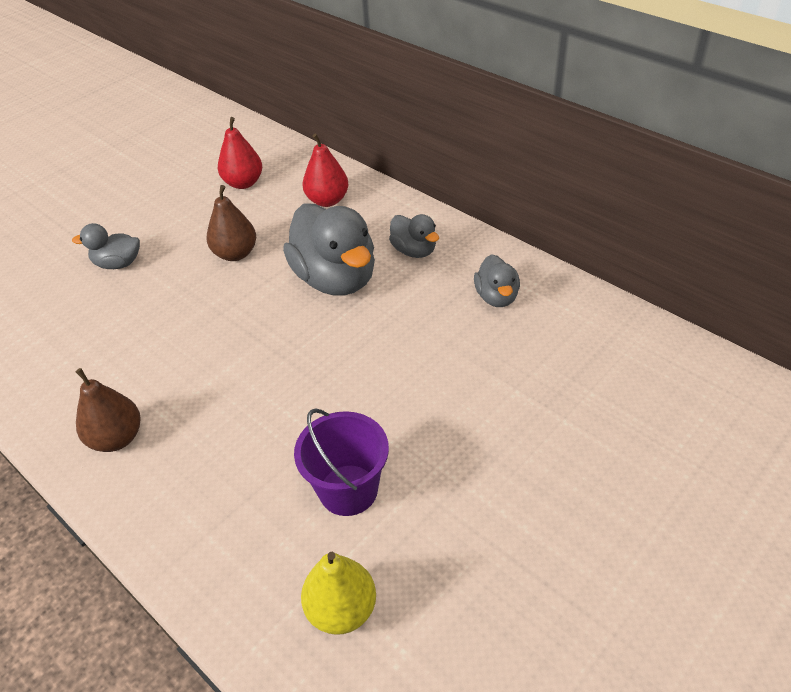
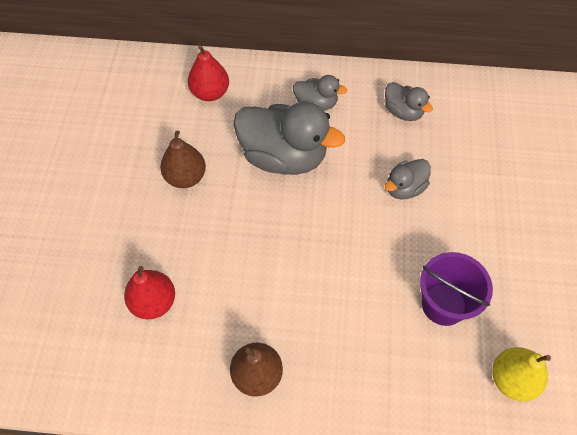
camera: 40 degrees left, 15 degrees up
grey duck [72,223,140,269] -> grey duck moved to [385,159,431,199]
red pear [218,117,262,189] -> red pear moved to [124,266,175,319]

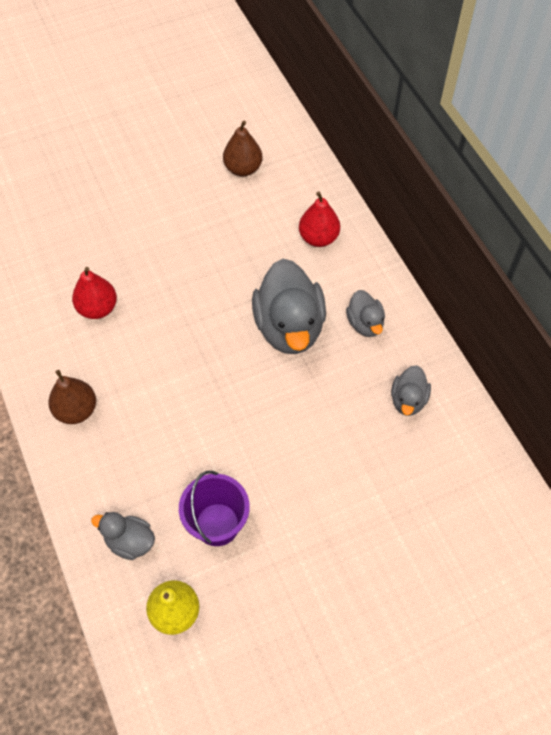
camera: 60 degrees right, 0 degrees up
brown pear [160,131,206,188] -> brown pear moved to [223,121,262,176]
grey duck [385,159,431,199] -> grey duck moved to [91,512,155,560]

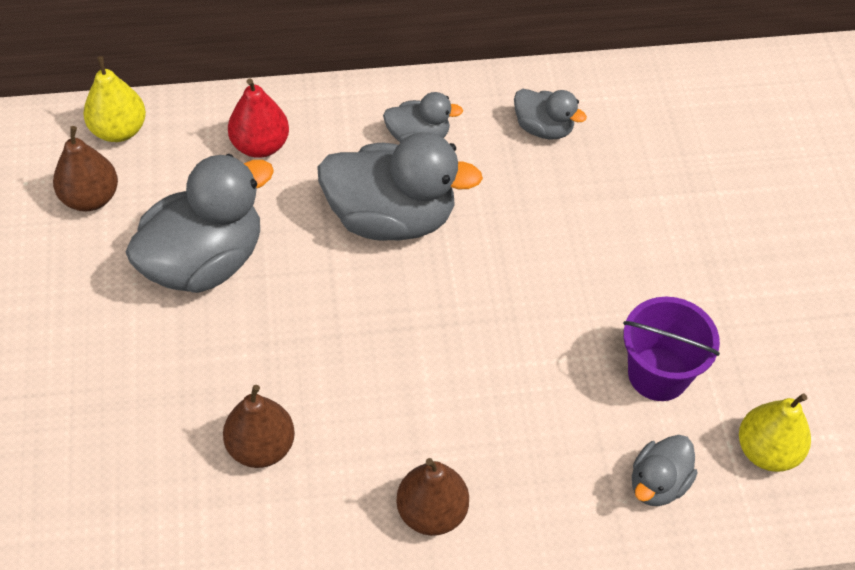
camera: 75 degrees left, 5 degrees down
red pear [72,267,117,319] -> brown pear [223,385,295,468]
none -> yellow pear [83,56,146,142]
none -> grey duck [126,154,274,293]

